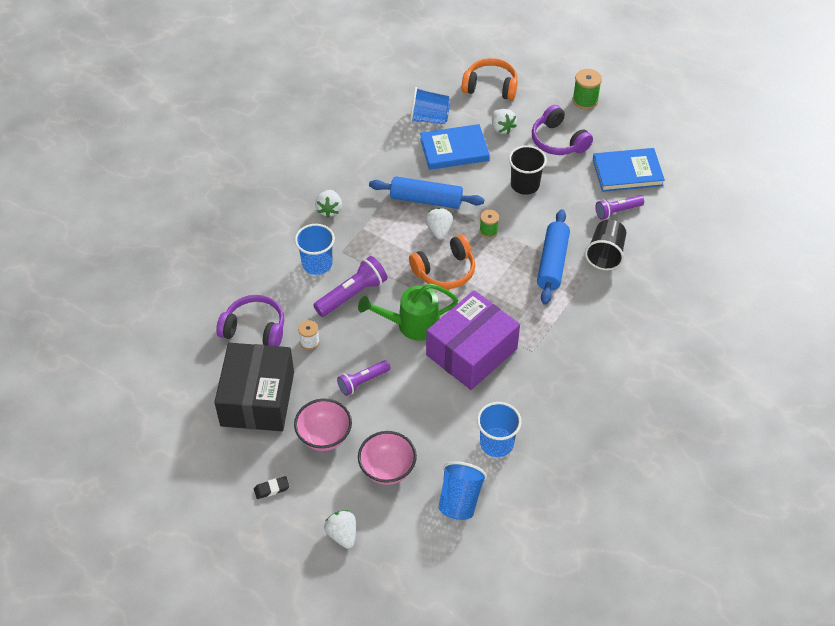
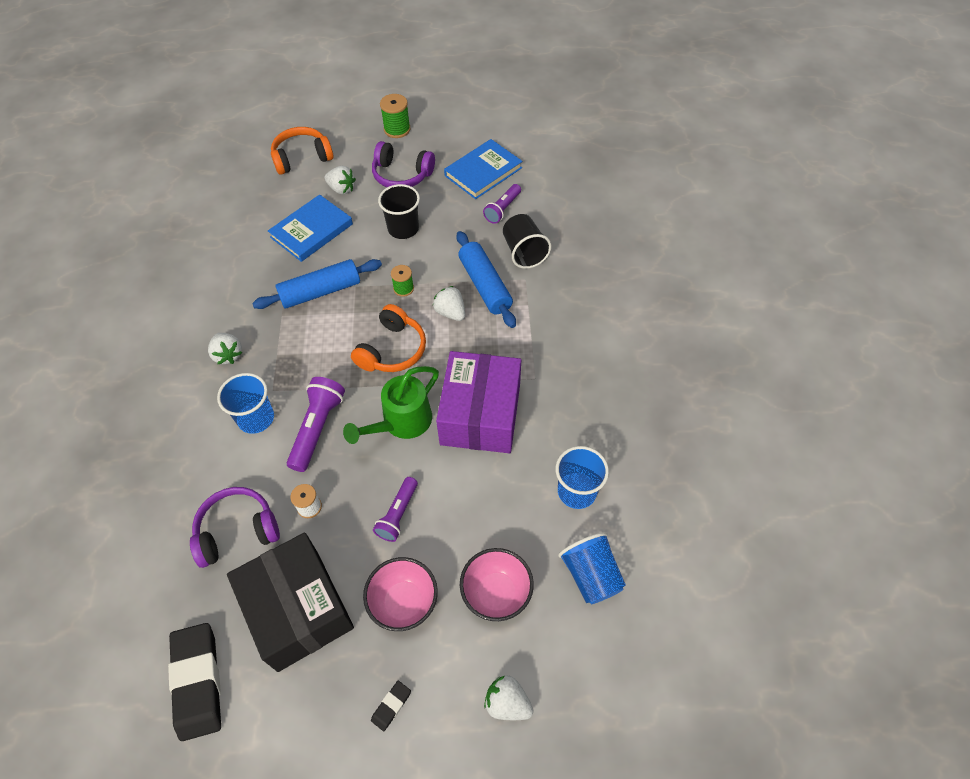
camera: 35 degrees left, 5 degrees up
blue cup [410,87,451,124] -> none
white strawberry [425,208,453,240] -> white strawberry moved to [433,286,465,321]
none -> black eraser [168,623,221,741]

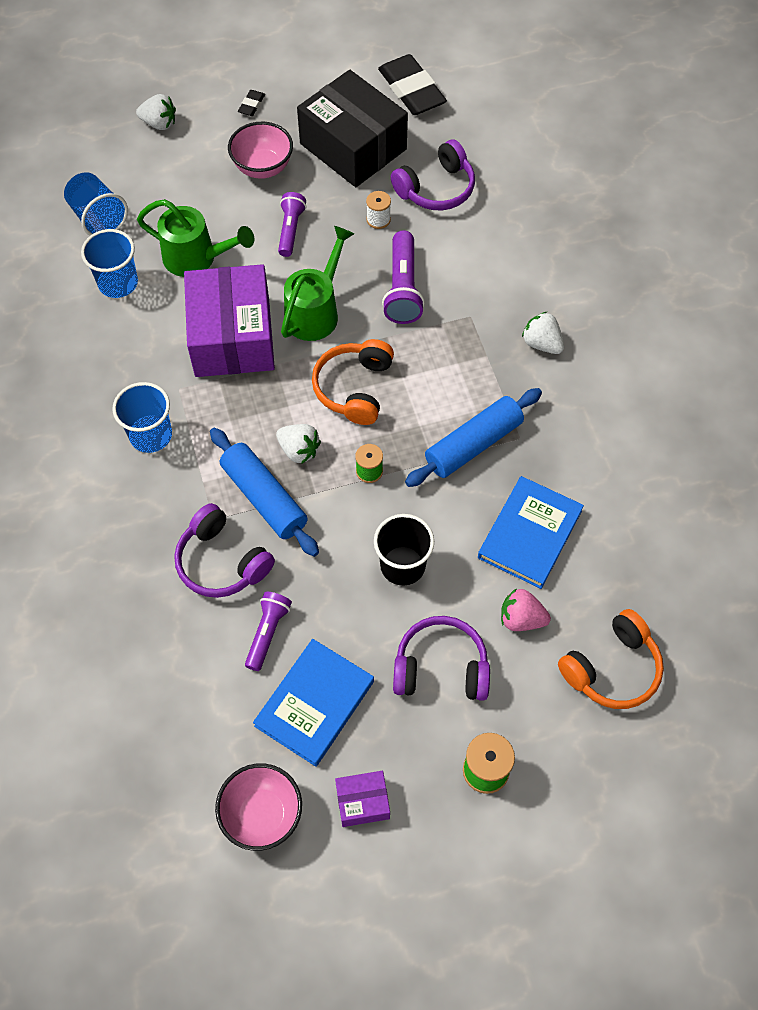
camera: 165 degrees right, 5 degrees up
blue cup [217,373,274,434] -> blue cup moved to [112,382,172,453]
white strawberry [325,166,356,195] -> pink strawberry [501,588,551,631]
pink bowl [460,548,534,621] -> pink bowl moved to [215,763,302,851]
black cup [503,214,551,269] -> purple headphones [174,503,275,598]
none -> green watering can [137,199,254,277]
none -> purple box [335,771,390,827]

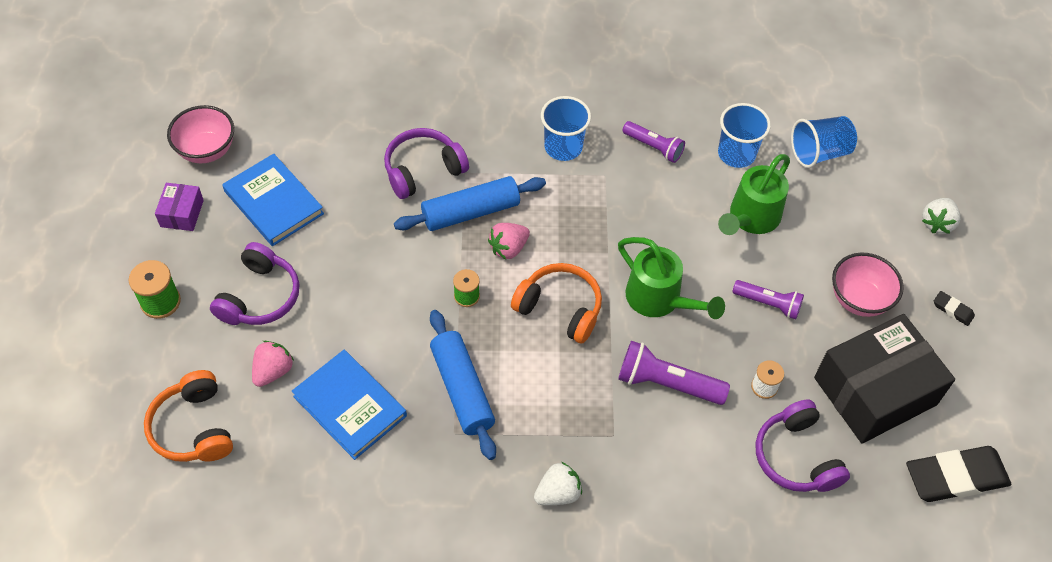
camera: 105 degrees right, 5 degrees down
purple box [184,264,275,377] -> none
purple flashlight [245,592,292,671] -> purple flashlight moved to [622,121,685,163]
white strawberry [276,424,321,464] -> pink strawberry [488,223,530,259]
black cup [374,514,434,586] -> none

